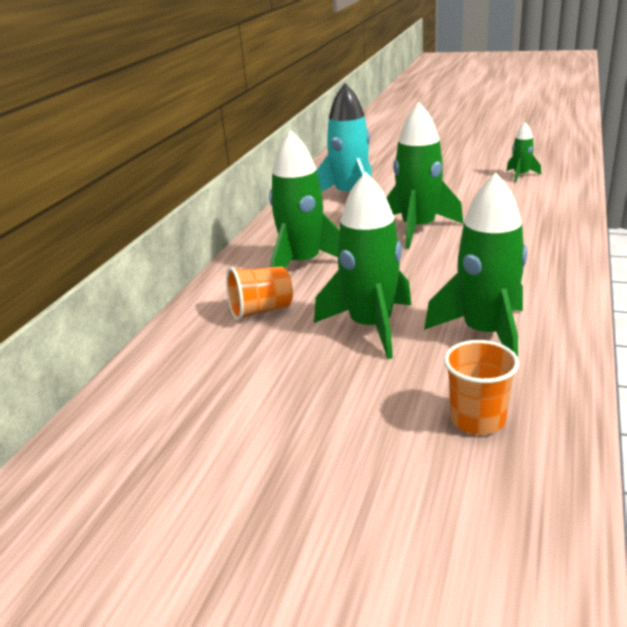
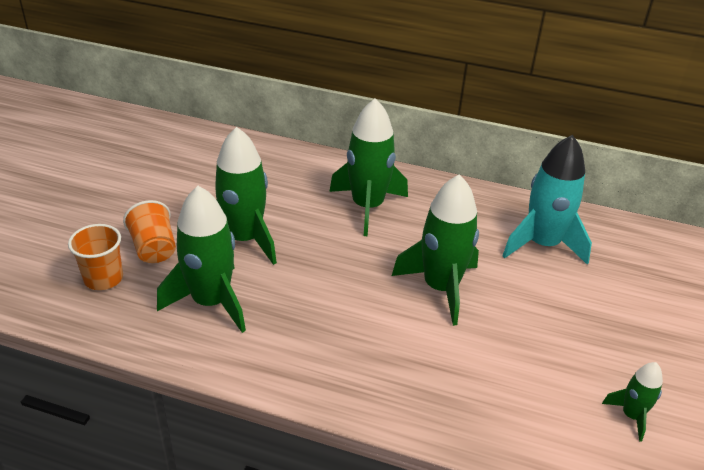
camera: 85 degrees right, 10 degrees up
orange cup [226,267,293,321] -> orange cup moved to [123,200,176,263]

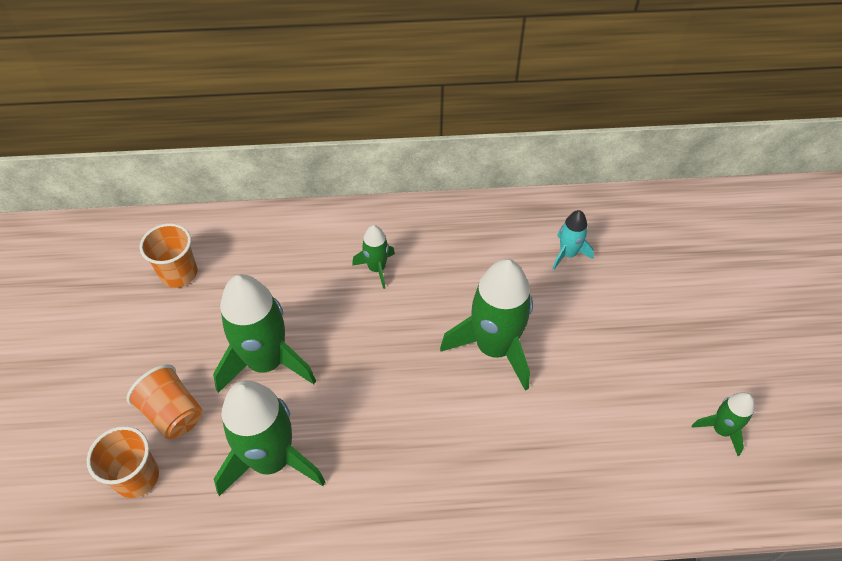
camera: 20 degrees left, 15 degrees up
green rocket [329,98,408,236] -> green rocket [352,225,395,289], size x0.50
turquoise rocket [502,135,592,265] -> turquoise rocket [553,210,594,270], size x0.50
none -> orange cup [140,223,197,288]

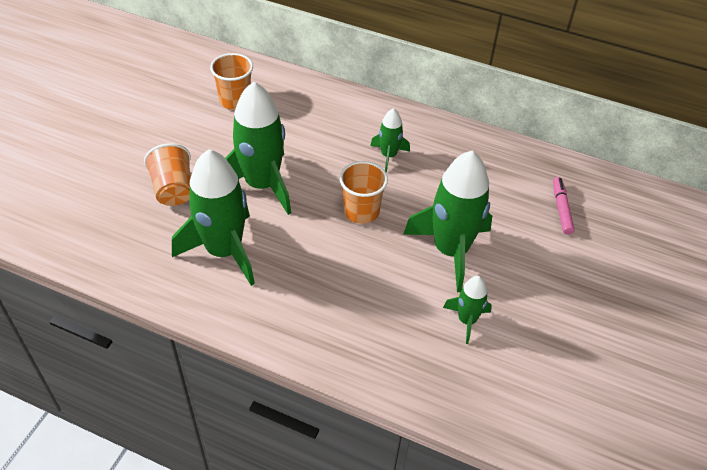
camera: 25 degrees right, 5 degrees down
orange cup [87,426,159,498] -> orange cup moved to [339,161,388,224]
turquoise rocket [553,210,594,270] -> pink marker [553,177,575,235]
green rocket [692,392,754,456] -> green rocket moved to [443,276,492,344]

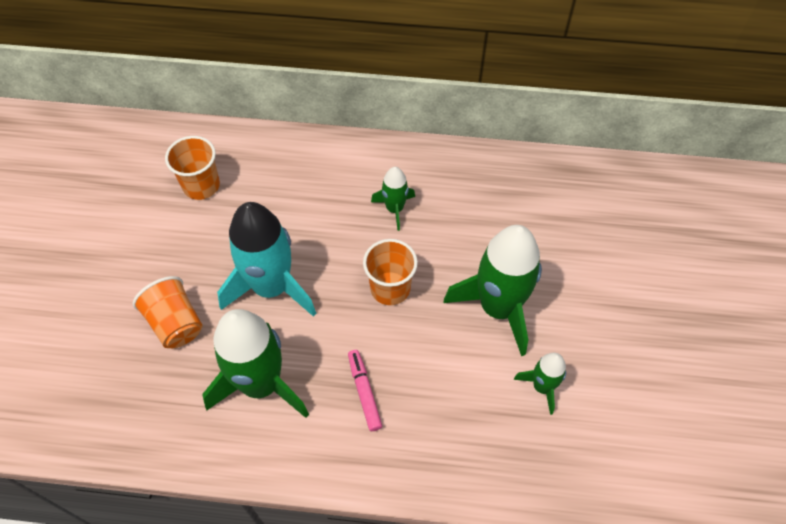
camera: 15 degrees left, 10 degrees up
green rocket [225,82,291,215] -> turquoise rocket [217,202,316,317]
pink marker [553,177,575,235] -> pink marker moved to [348,350,382,431]

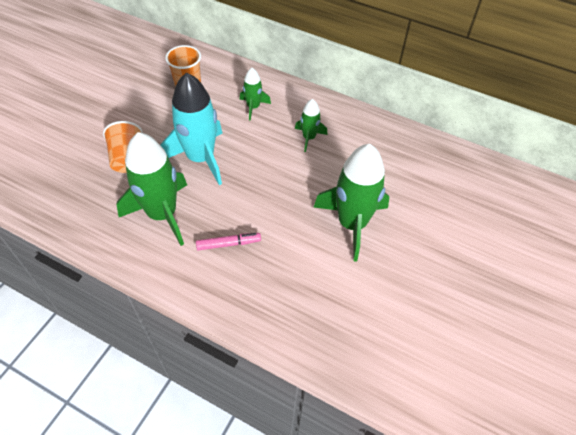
camera: 20 degrees right, 5 degrees down
pink marker [348,350,382,431] -> pink marker turned 75 degrees clockwise [196,233,261,250]
orange cup [363,239,418,305] -> none
green rocket [514,353,566,415] -> green rocket moved to [240,68,271,121]

